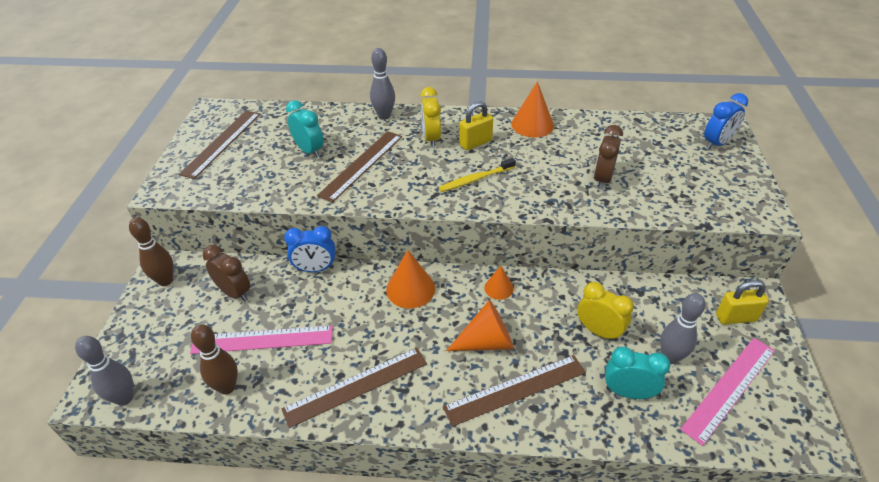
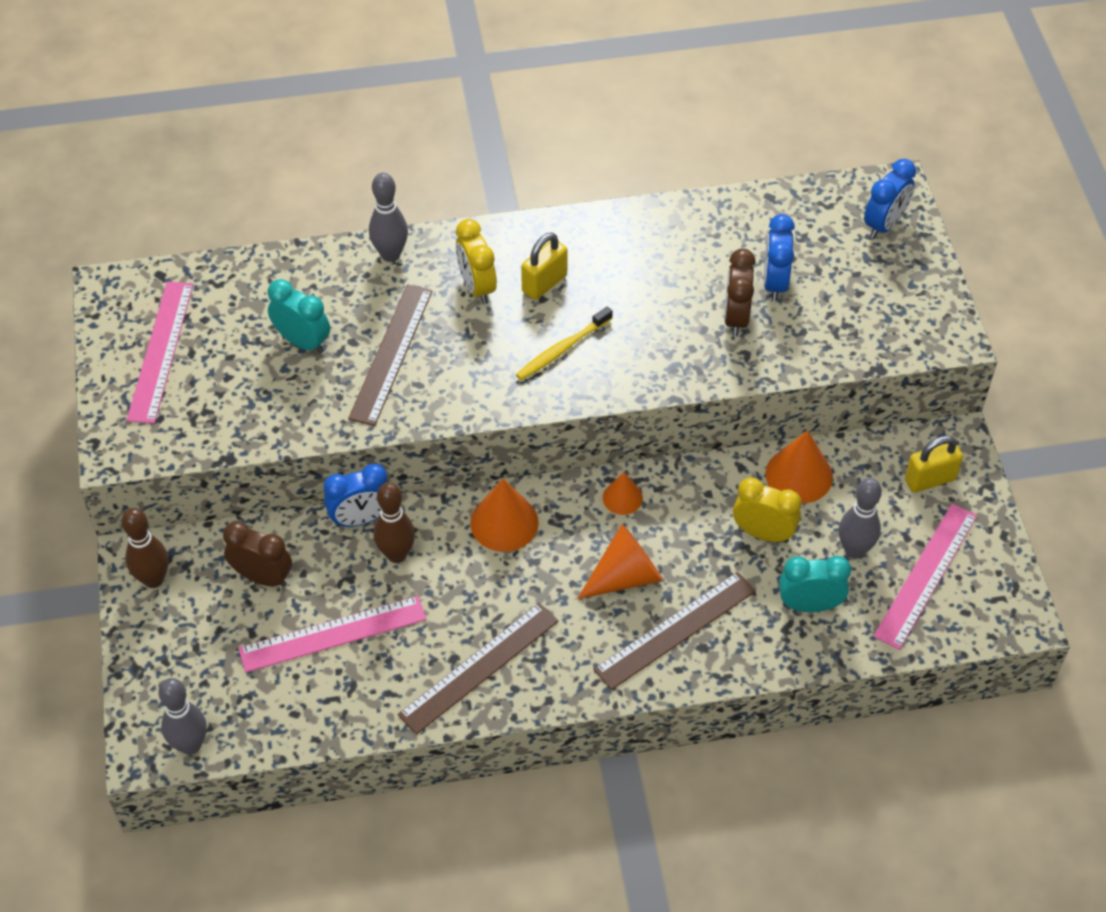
camera: 15 degrees left, 10 degrees up
brown ruler [179,111,260,179] -> pink ruler [127,281,193,424]
brown bowling pin [191,324,238,395] -> brown bowling pin moved to [374,482,415,563]
orange cone [511,81,554,137] -> orange cone moved to [766,430,833,503]
none -> blue clock [764,214,795,301]

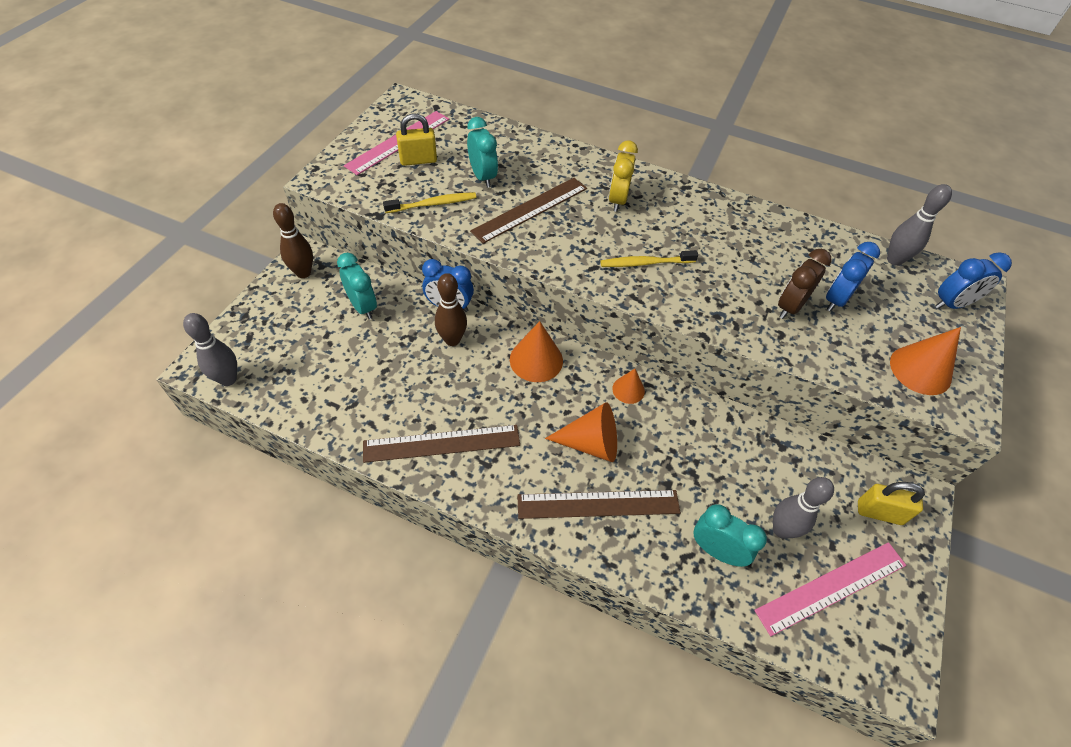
camera: 30 degrees right, 0 degrees up
brown clock [223,521,292,587] -> turquoise clock [337,253,377,319]
pink ruler [238,596,426,673] -> none
grey bowling pin [369,173,408,262] -> grey bowling pin moved to [887,184,952,266]
yellow padlock [521,232,568,300] -> yellow padlock moved to [396,113,437,166]
yellow clock [733,477,802,543] -> none
orange cone [766,430,833,503] -> orange cone moved to [890,327,961,395]
none -> yellow toothbrush [383,192,477,213]

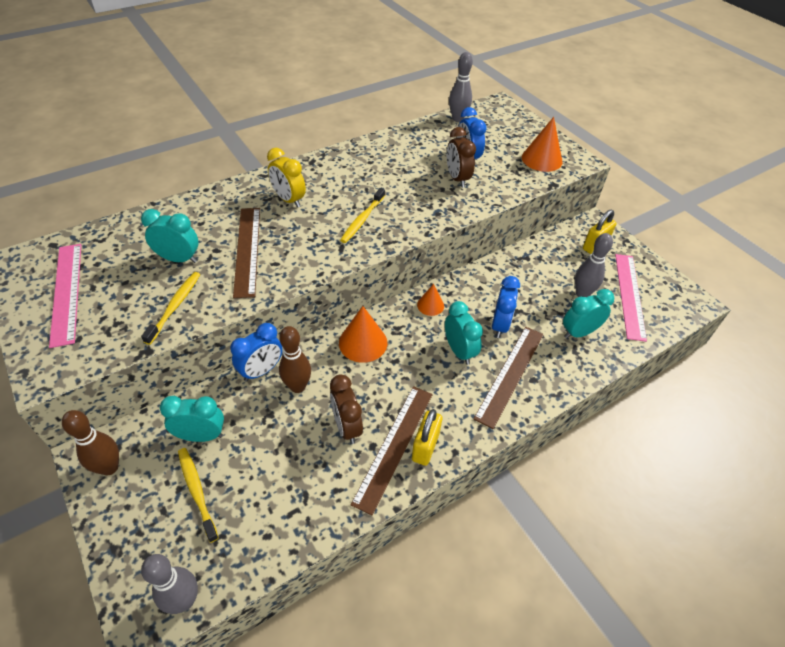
camera: 55 degrees left, 5 degrees down
yellow padlock [396,113,437,166] -> yellow padlock moved to [412,409,442,466]
orange cone [545,402,617,462] -> turquoise clock [445,301,483,365]
blue clock [935,252,1012,309] -> blue clock moved to [492,276,520,338]
none -> yellow toothbrush [178,448,218,543]
none -> brown clock [330,375,363,444]

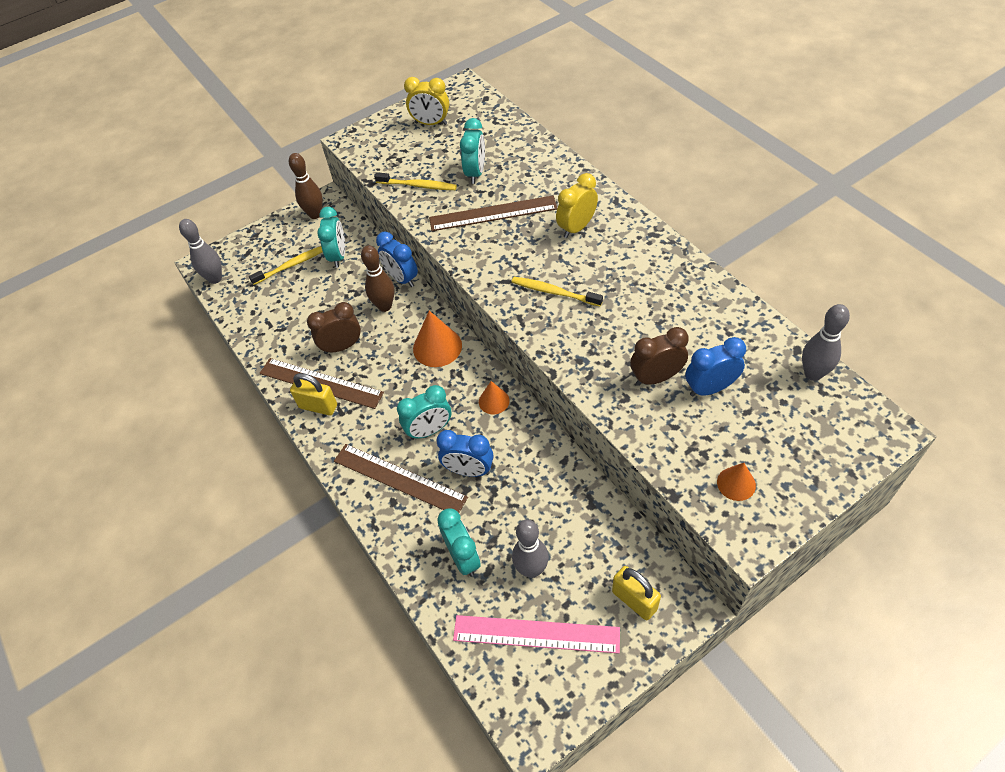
camera: 95 degrees right, 5 degrees up
pink ruler [49,244,81,348] -> yellow clock [404,77,449,125]
orange cone [522,117,563,172] -> orange cone [717,463,756,501], size x0.60

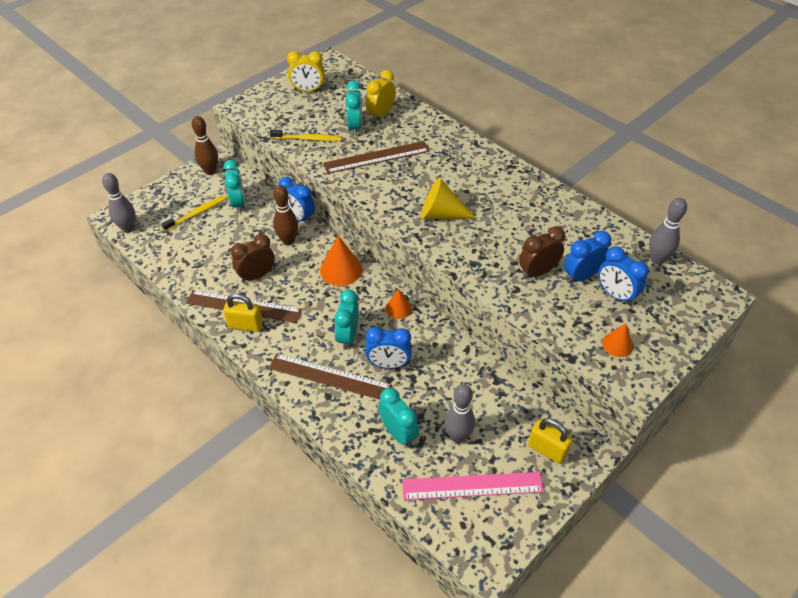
camera: 15 degrees left, 5 degrees down
turquoise clock [397,385,452,440] -> turquoise clock turned 135 degrees clockwise [334,289,359,349]
yellow toothbrush [512,277,603,306] -> yellow cone [421,177,476,219]
yellow clock [556,173,598,238] -> yellow clock moved to [366,70,396,122]
none -> blue clock [598,246,649,305]

